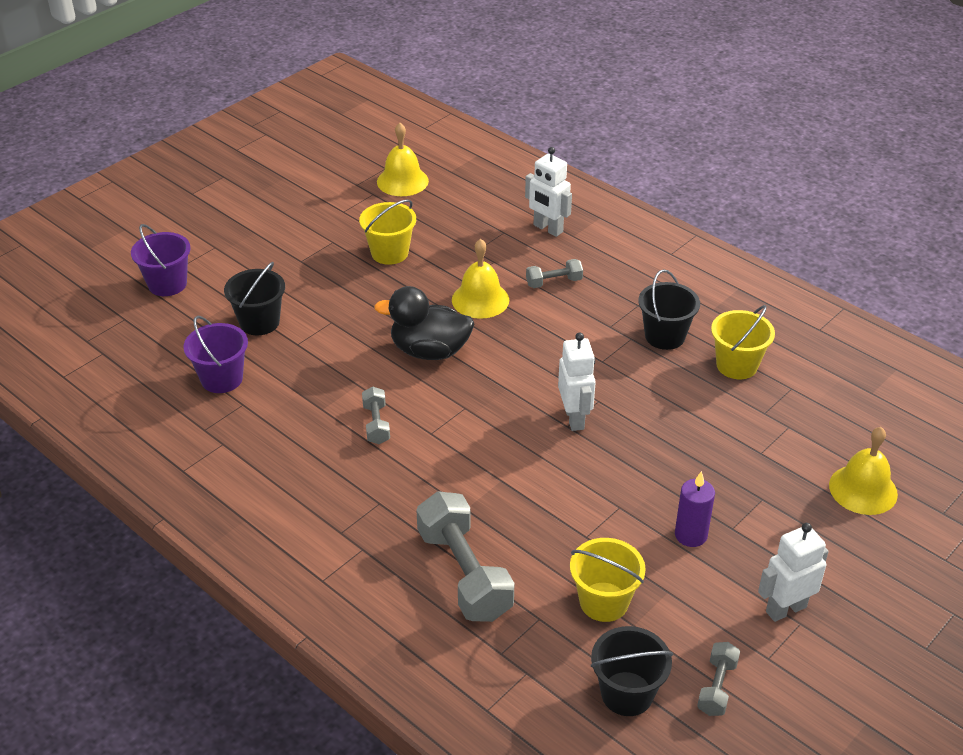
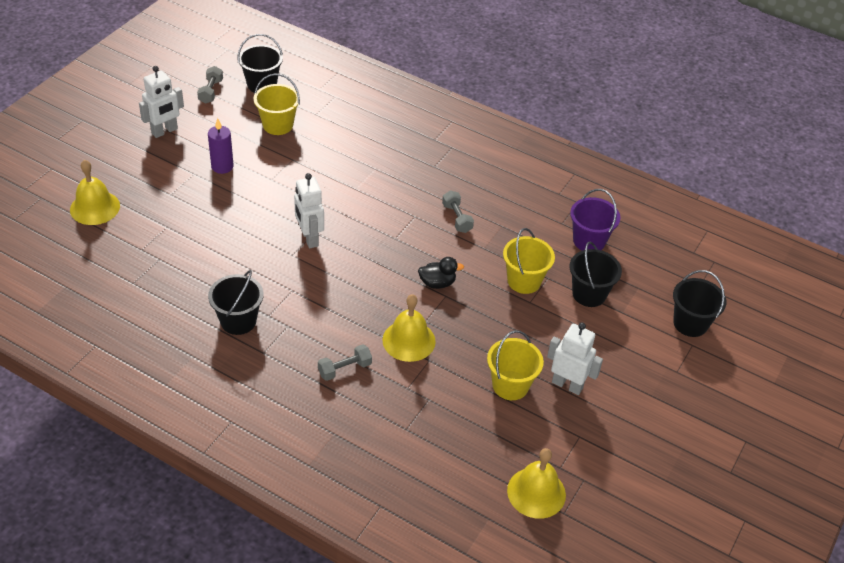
camera: 165 degrees right, 5 degrees up
purple bucket [131,224,191,296] -> black bucket [673,270,726,337]
black duck [374,286,474,360] -> black duck [418,257,464,289], size x0.55
grey dumbbell [416,491,514,622] -> none
white robot [525,147,572,237] -> white robot moved to [547,323,603,395]
yellow bucket [711,305,775,379] -> yellow bucket moved to [503,228,555,294]

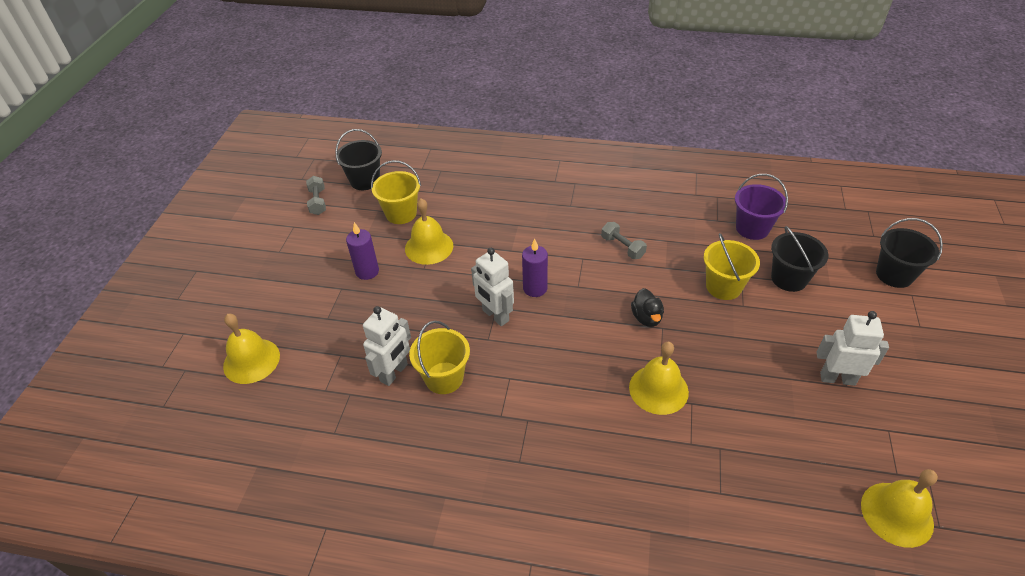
camera: 15 degrees left, 0 degrees up
white robot [139,66,184,138] -> white robot moved to [363,306,411,386]
black bucket [208,270,264,335] -> none
grey dumbbell [318,344,372,381] -> none
black duck [418,257,464,289] -> black duck turned 105 degrees clockwise [631,288,664,327]
yellow bucket [487,330,544,400] -> yellow bucket moved to [409,321,470,394]
none -> yellow bell [405,198,453,265]
none -> purple candle [522,239,548,297]

